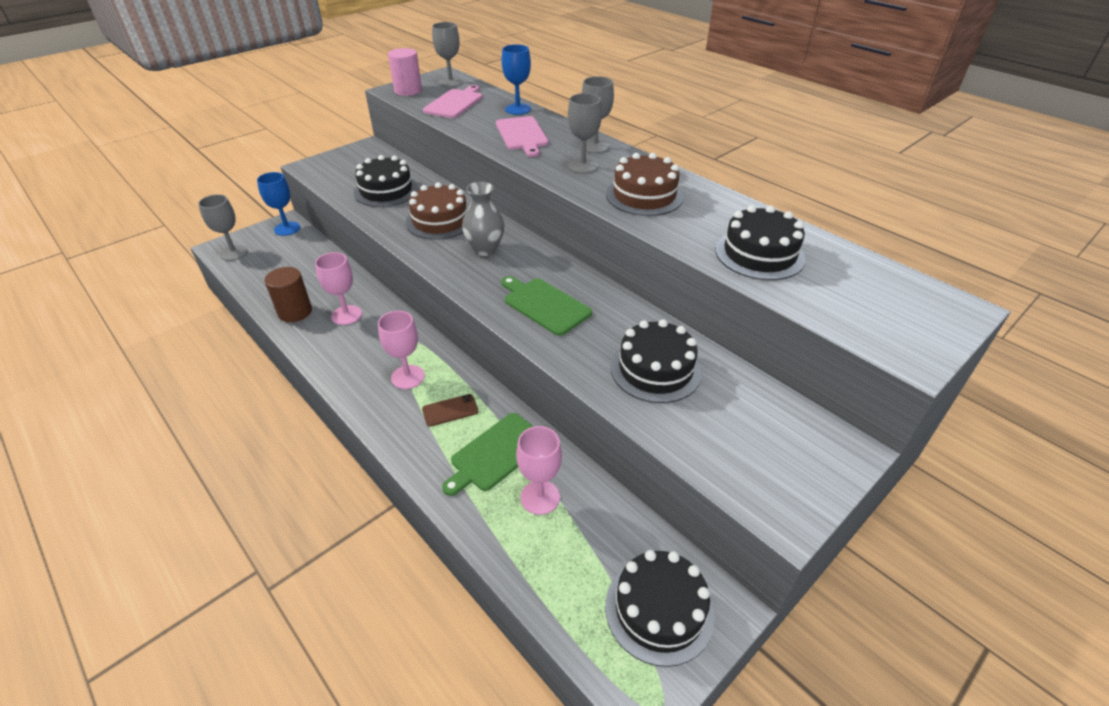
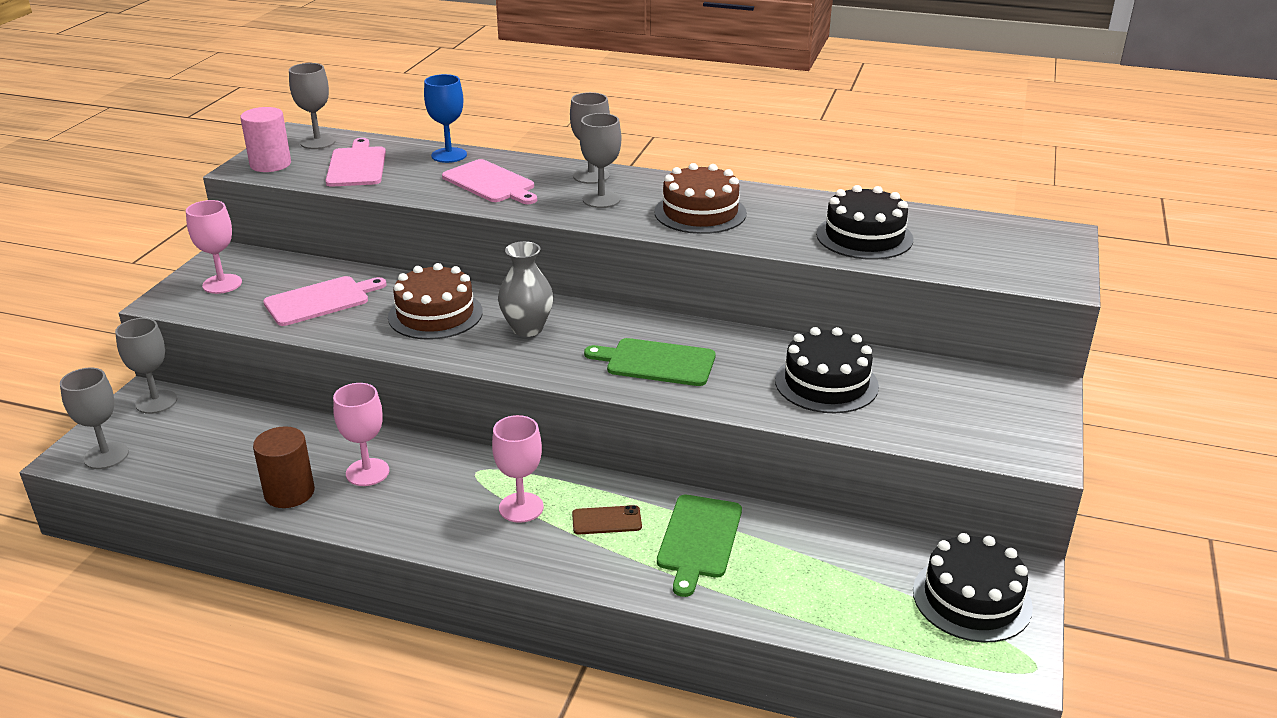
camera: 30 degrees left, 10 degrees down
blue goblet [257,172,300,236] -> grey goblet [115,318,177,414]
black cake [354,155,418,207] -> pink cutting board [263,276,387,326]
brown phone [422,394,478,427] -> brown phone turned 45 degrees clockwise [572,505,642,535]
pink goblet [516,426,562,515] -> pink goblet moved to [186,200,242,294]

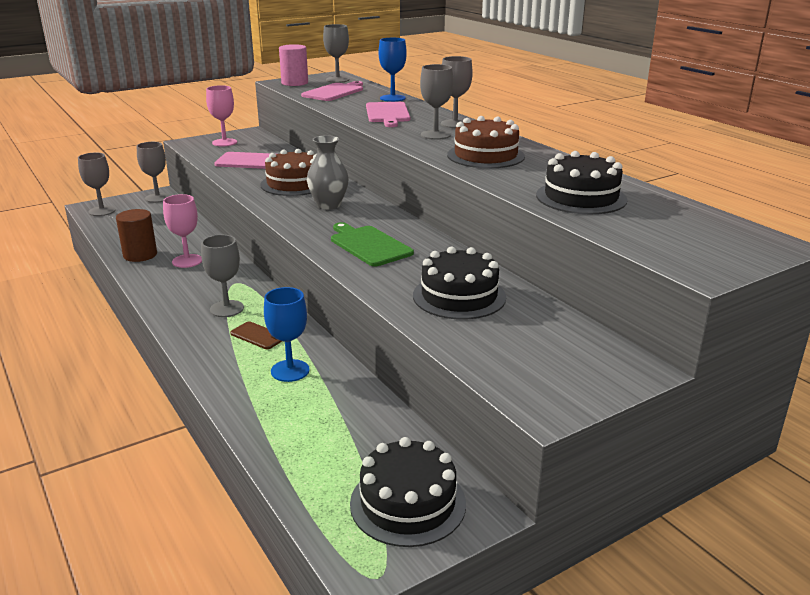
camera: 40 degrees right, 5 degrees down
pink goblet [492,415,544,523] -> grey goblet [201,235,244,317]
green cutting board [657,495,742,597] -> blue goblet [264,287,310,382]

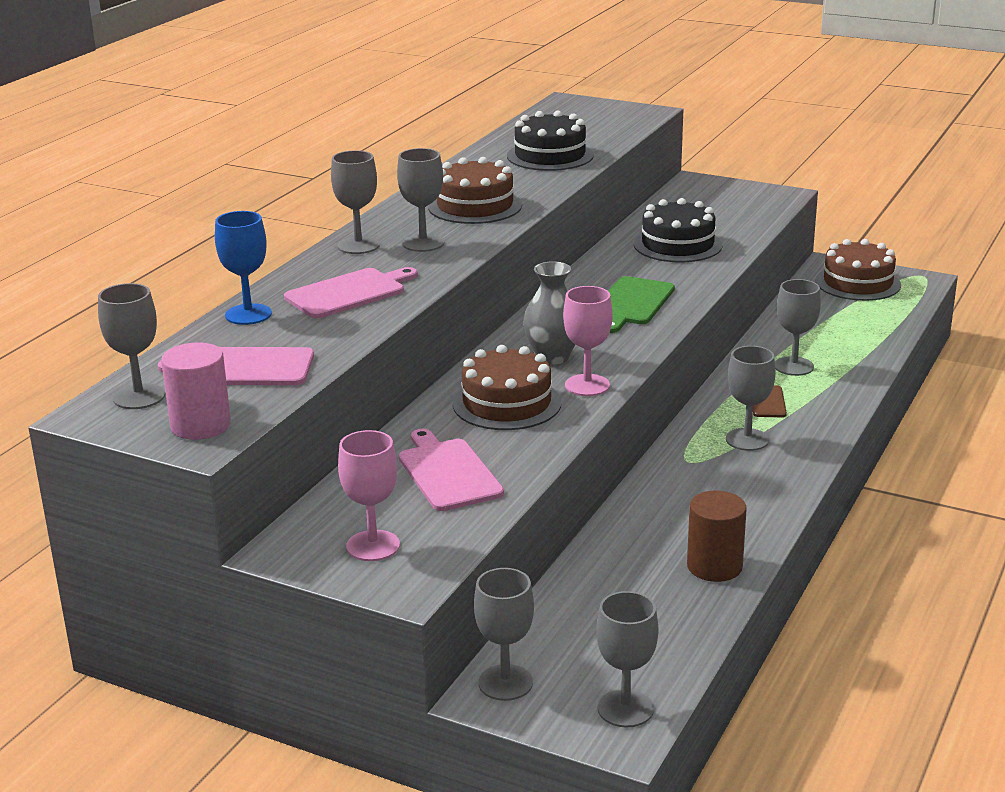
camera: 120 degrees left, 0 degrees up
pink goblet [163,194,202,268] -> pink goblet moved to [563,286,613,396]
blue goblet [264,287,310,382] -> grey goblet [775,279,821,376]
black cake [350,437,466,547] -> brown cake [816,239,901,301]

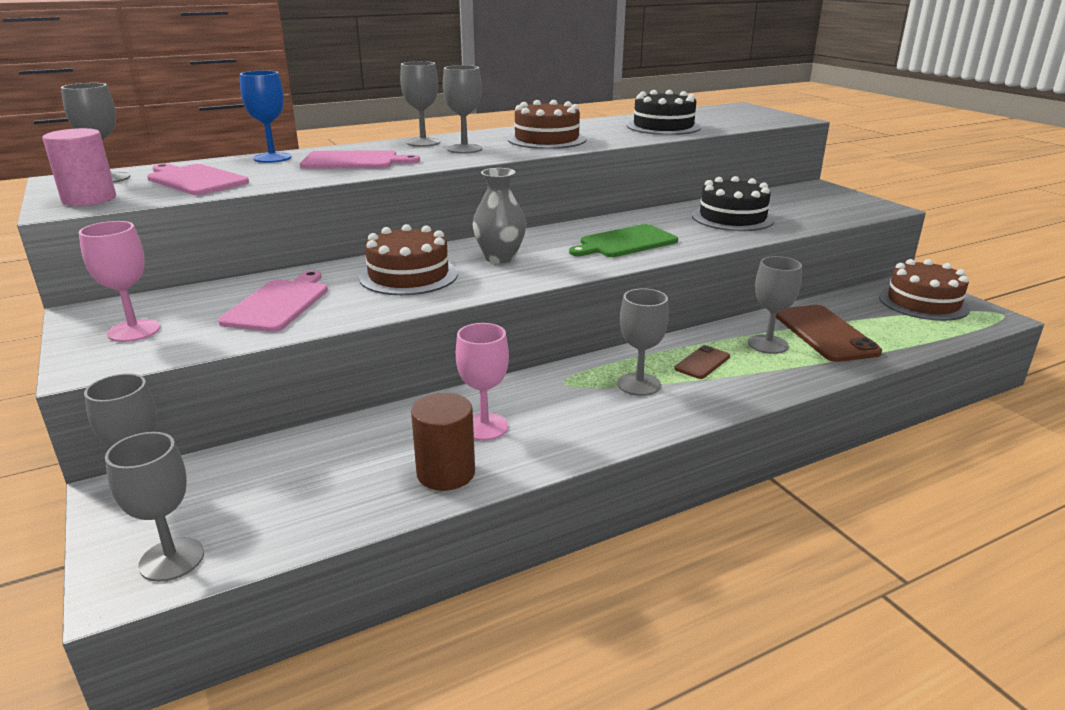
camera: 35 degrees right, 0 degrees up
pink goblet [563,286,613,396] -> pink goblet moved to [456,323,509,441]
none -> brown phone [776,305,882,362]

